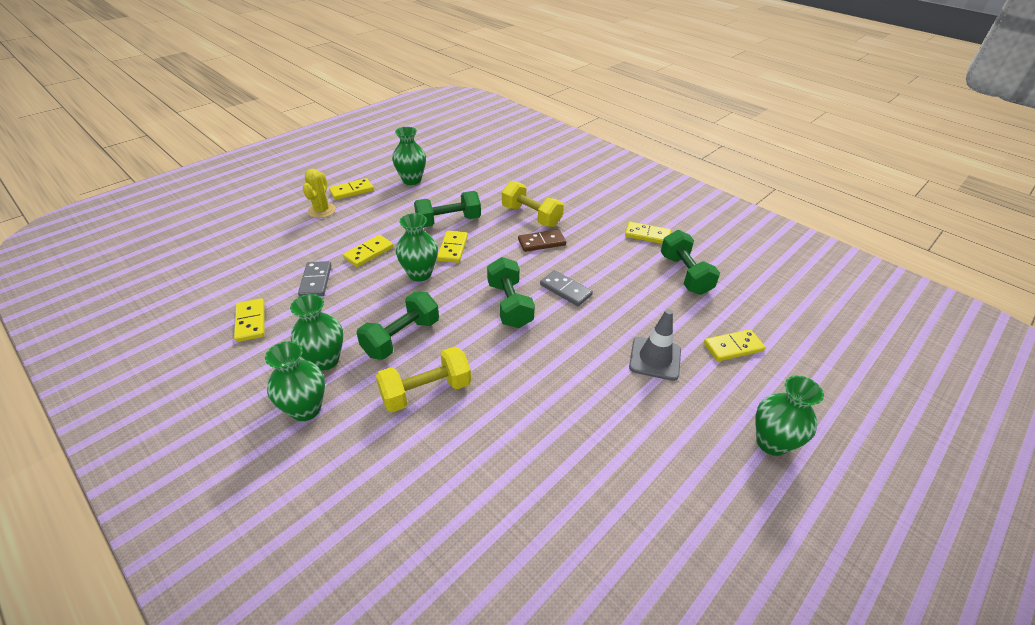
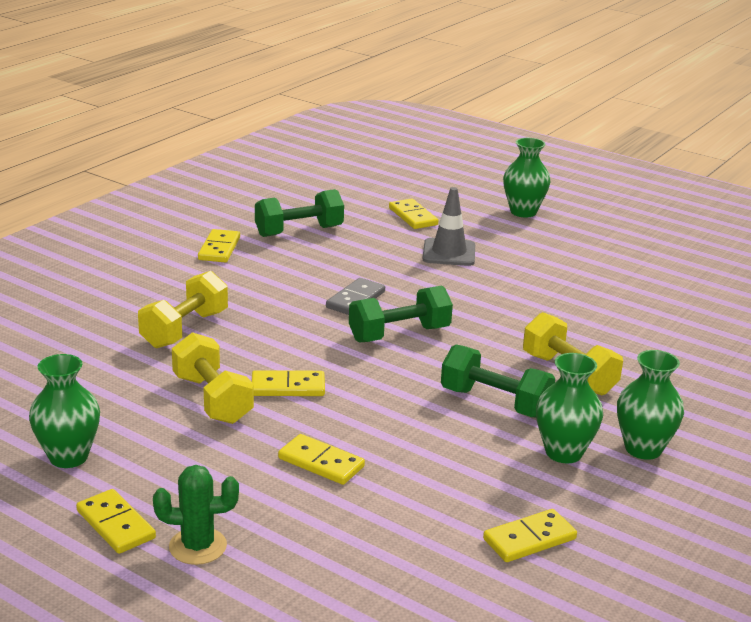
camera: 100 degrees left, 15 degrees down
grey domino [298,261,332,297] -> none
yellow cactus [303,169,336,218] -> green cactus [153,465,239,565]
green vase [396,213,438,282] -> none
green dumbbell [414,191,481,228] -> yellow dumbbell [172,332,254,424]
brown domino [518,229,566,252] -> none

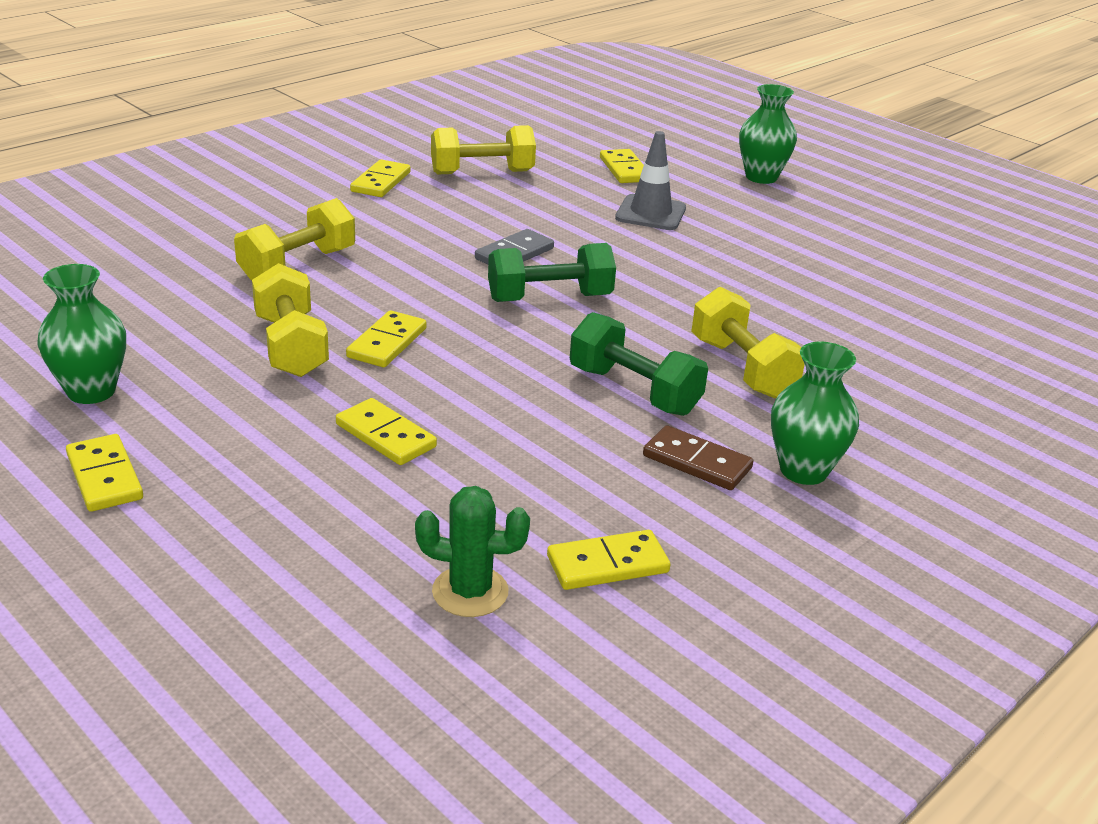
camera: 10 degrees right, 5 degrees up
green cactus [153,465,239,565] -> green cactus moved to [415,486,530,617]
yellow domino [252,370,325,396] -> yellow domino turned 75 degrees counterclockwise [346,310,427,367]
green dumbbell [255,189,344,237] -> yellow dumbbell [431,125,536,174]
green vase [536,353,603,463] -> brown domino [643,425,753,490]

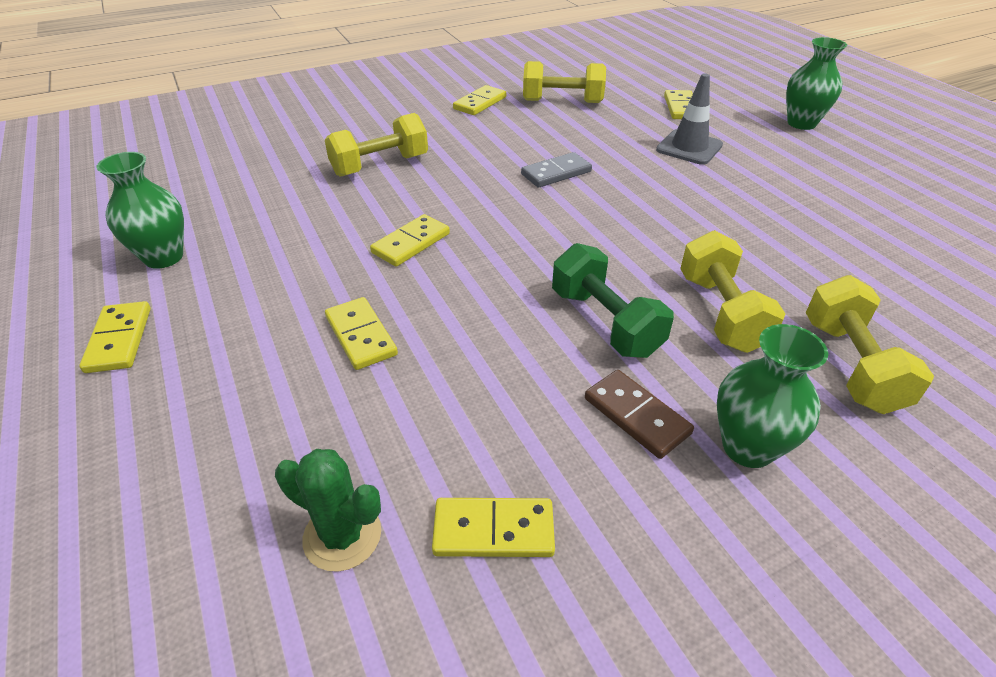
camera: 20 degrees right, 10 degrees up
yellow dumbbell [252,263,329,377] -> yellow dumbbell moved to [806,275,934,414]
green dumbbell [488,243,616,302] -> none

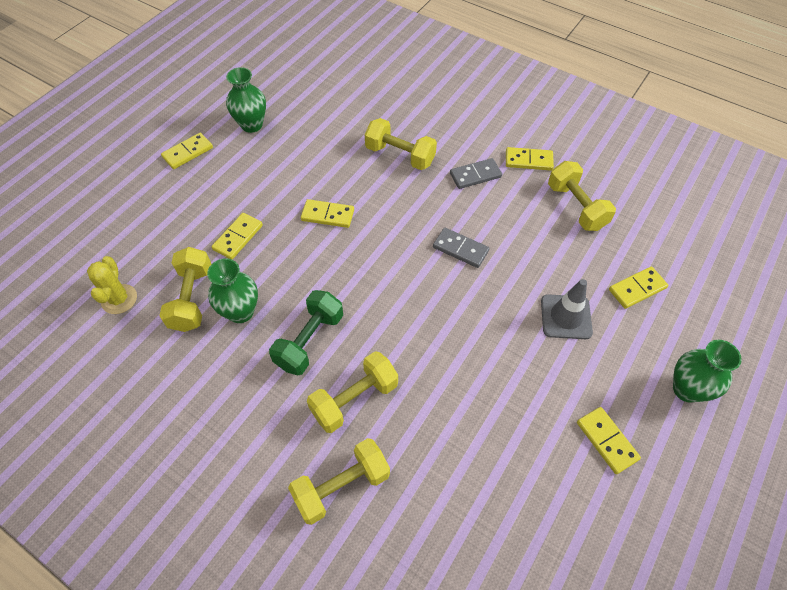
camera: 60 degrees right, 15 degrees up
green cactus [275,449,381,572] -> yellow cactus [87,256,137,314]
yellow domino [432,498,555,557] -> yellow domino moved to [577,407,641,474]
brown domino [585,370,694,459] -> none
green vase [717,324,828,468] -> green vase moved to [207,258,258,323]
none -> yellow dumbbell [159,247,211,332]
none -> grey domino [450,158,502,189]

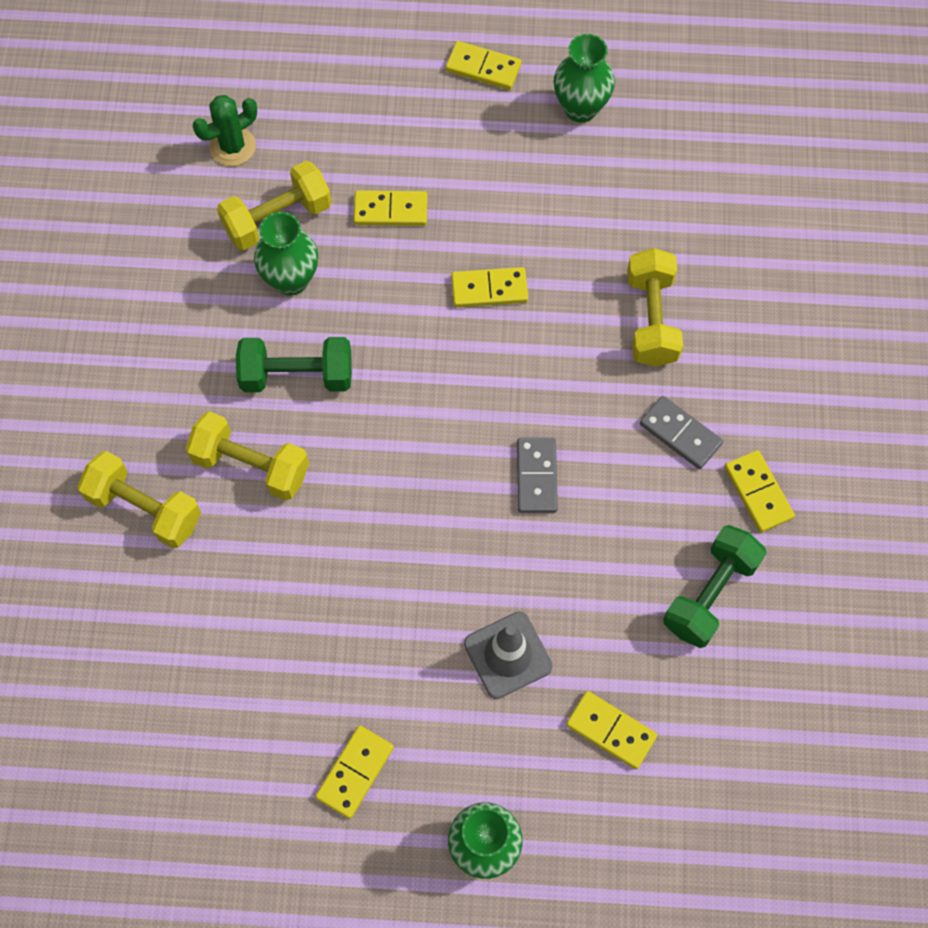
camera: 60 degrees right, 10 degrees up
yellow cactus [87,256,137,314] -> green cactus [193,95,257,166]
yellow domino [301,199,354,228] -> yellow domino turned 75 degrees counterclockwise [451,267,528,307]
yellow dumbbell [548,161,616,231] -> green dumbbell [663,525,766,648]

